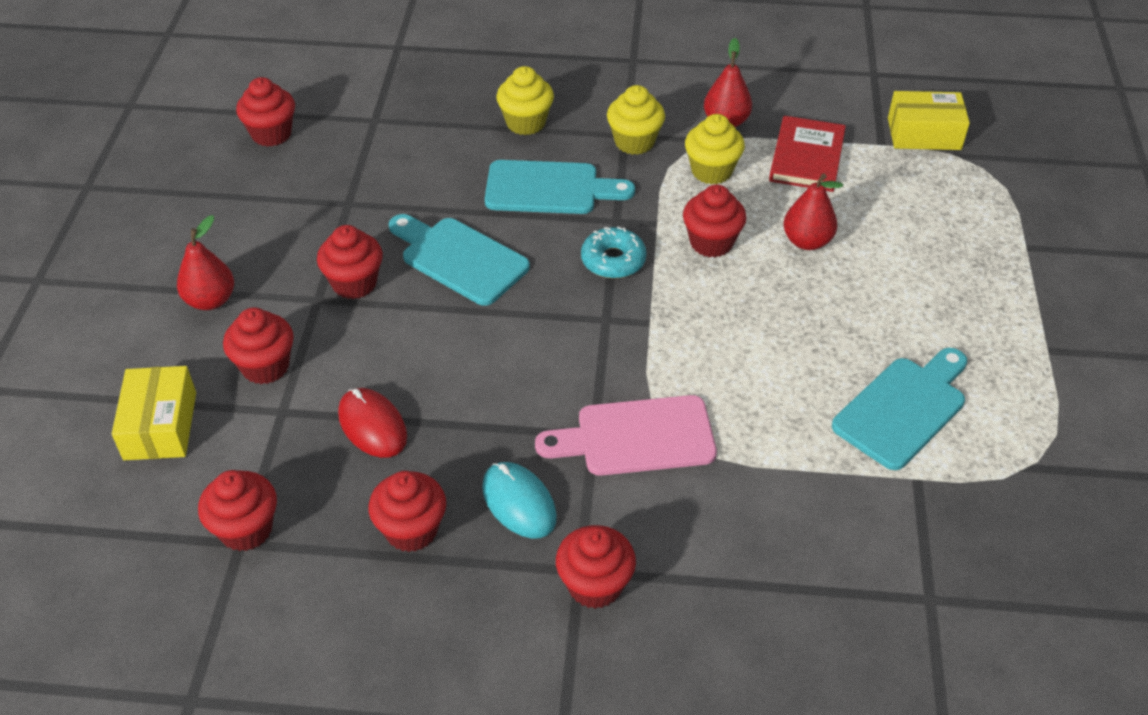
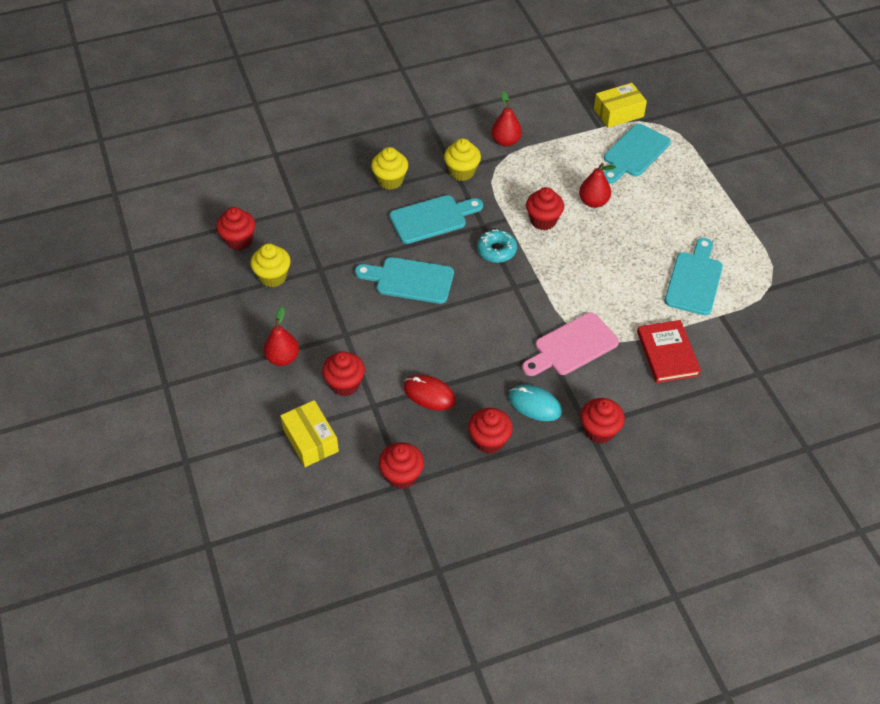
camera: 25 degrees left, 5 degrees up
red cupcake [317,225,383,299] -> none
yellow cupcake [685,114,745,184] -> yellow cupcake moved to [250,243,291,287]
red book [769,116,846,192] -> red book moved to [637,320,701,383]
none -> turquoise cutting board [604,124,671,184]

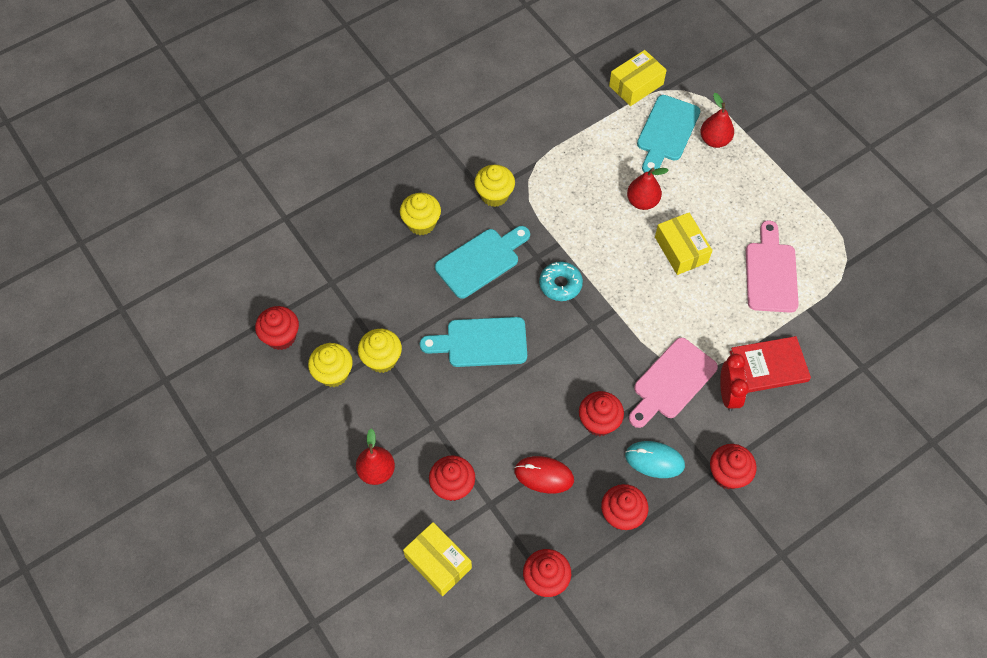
camera: 15 degrees left, 10 degrees up
red pear [491,91,522,147] -> red pear moved to [700,93,734,148]
red cupcake [526,187,564,230] -> red cupcake moved to [579,391,624,436]
red book [637,320,701,383] -> red book turned 75 degrees counterclockwise [730,336,811,393]
turquoise cutting board [665,238,723,315] -> pink cutting board [746,220,799,313]
none -> yellow cupcake [358,329,402,373]
none -> yellow box [655,213,713,275]
none -> red clock [720,354,749,411]

